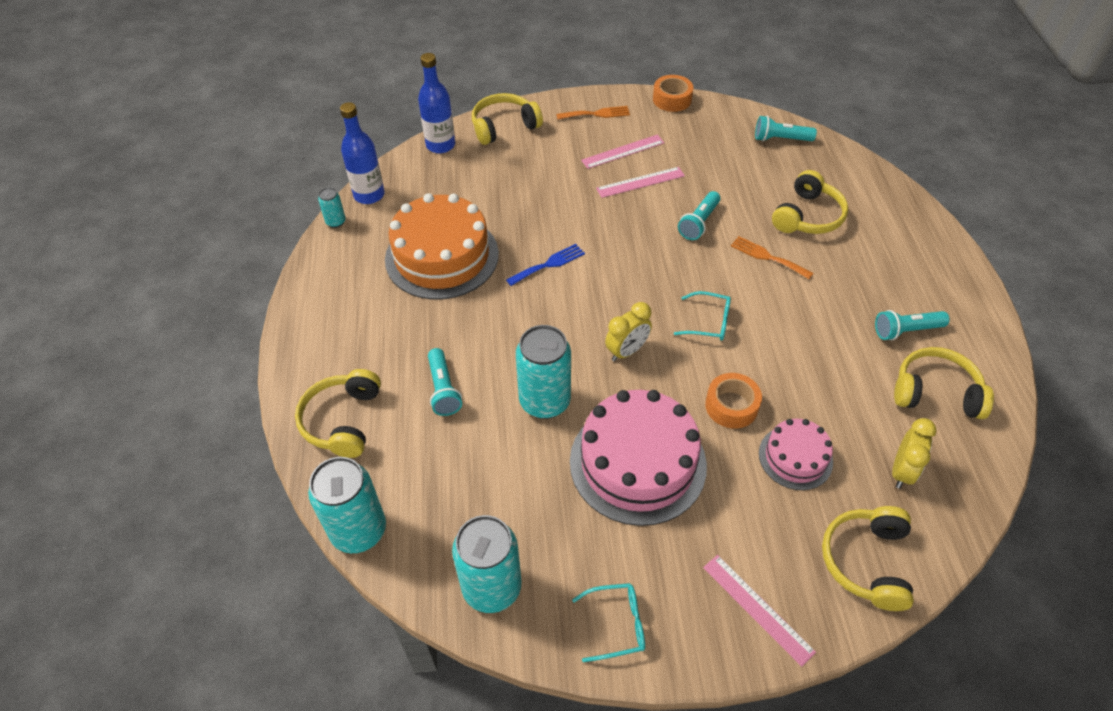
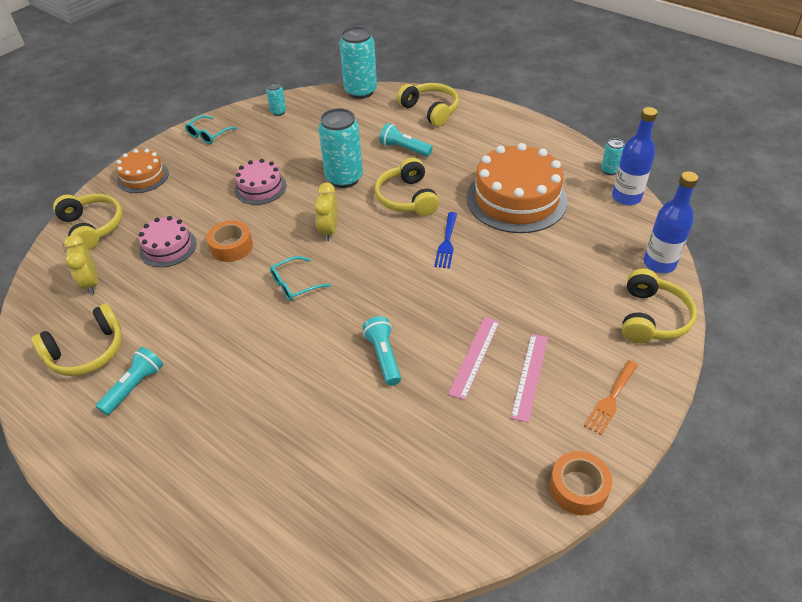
camera: 135 degrees right, 5 degrees down
turquoise can [452,515,521,613] -> turquoise can [266,82,286,116], size x0.47
pink cake [570,390,707,526] -> pink cake [234,159,286,205], size x0.54
pink ruler [703,555,816,667] -> orange cake [116,149,169,193]
orange fork [731,236,814,279] -> none
turquoise flashlight [755,116,817,141] -> none
yellow headphones [772,170,848,234] -> yellow headphones moved to [374,158,439,216]

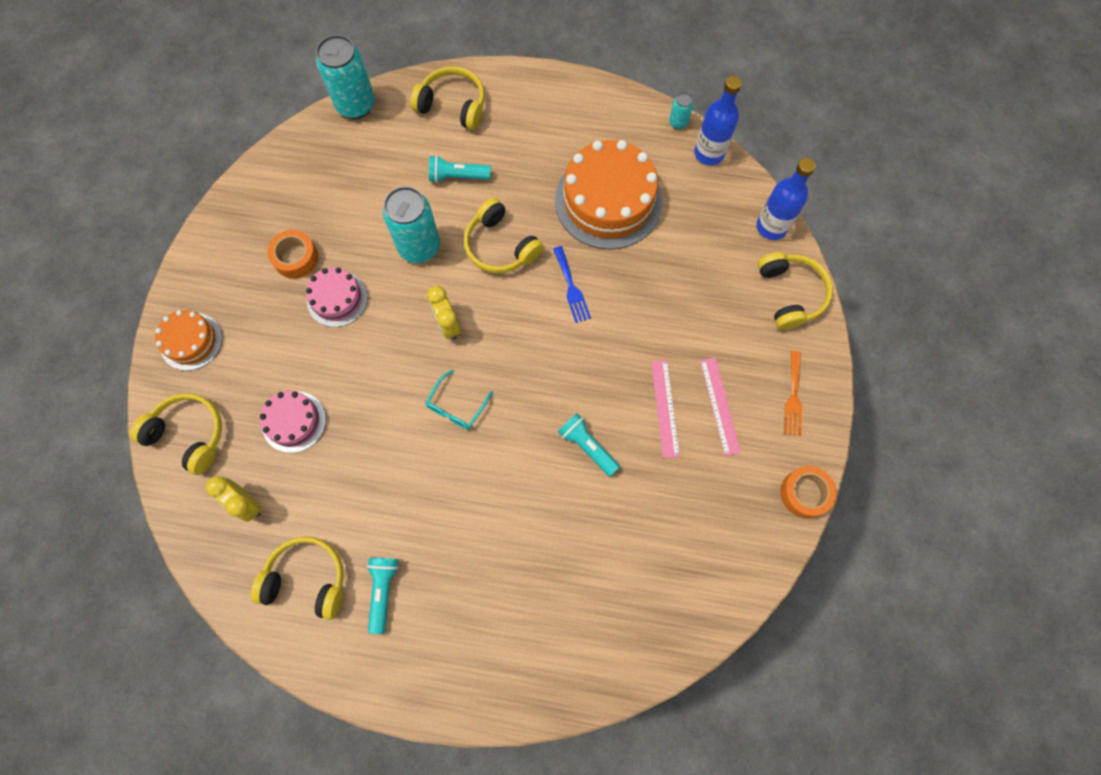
camera: 30 degrees left, 25 degrees up
yellow headphones [31,303,122,376] -> yellow headphones turned 105 degrees counterclockwise [251,537,344,620]
turquoise glasses [185,115,238,144] -> none
orange tape [206,220,253,262] -> orange tape moved to [267,230,318,279]
turquoise can [266,82,286,116] -> none

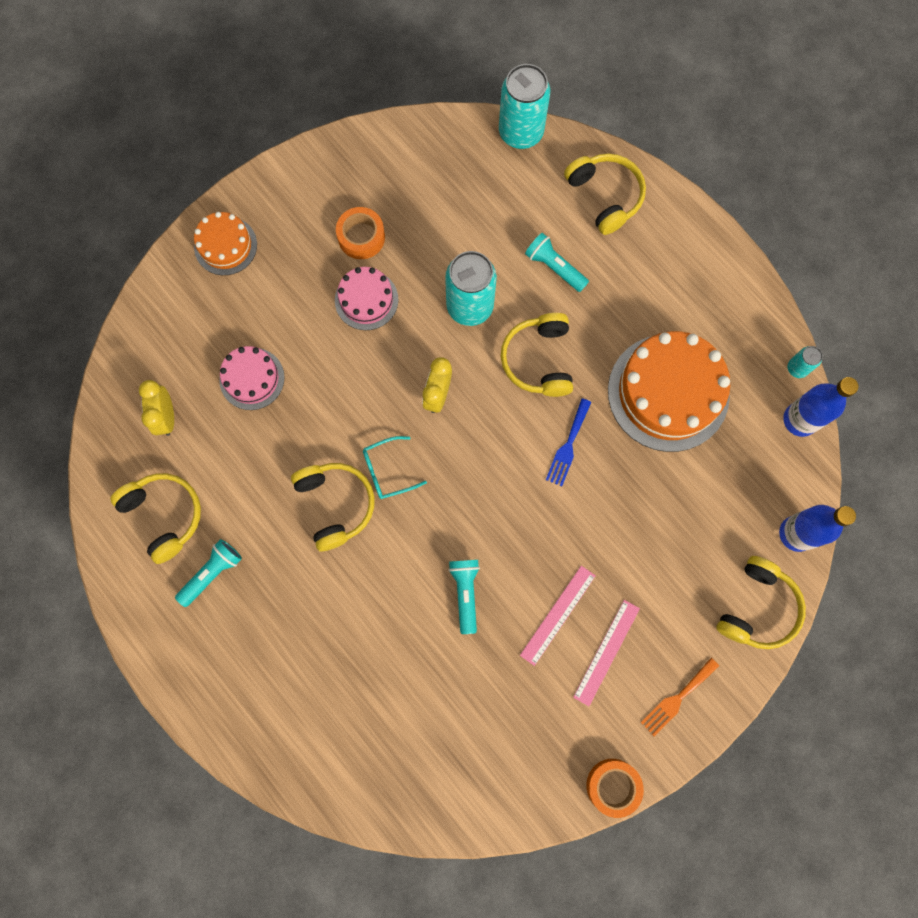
camera: 40 degrees right, 5 degrees up
yellow headphones [130,393,222,475] -> yellow headphones moved to [291,463,375,551]

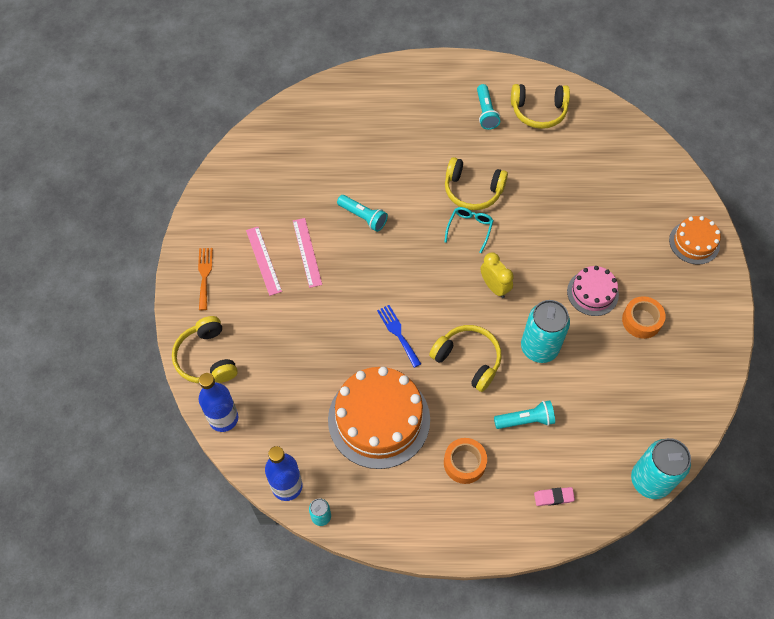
camera: 130 degrees right, 15 degrees down
yellow clock [139,380,174,436] -> none
pink cake [219,346,285,410] -> none
yellow headphones [564,153,646,235] -> pink eraser [534,487,575,506]
orange tape [586,759,644,818] -> orange tape moved to [444,438,487,484]

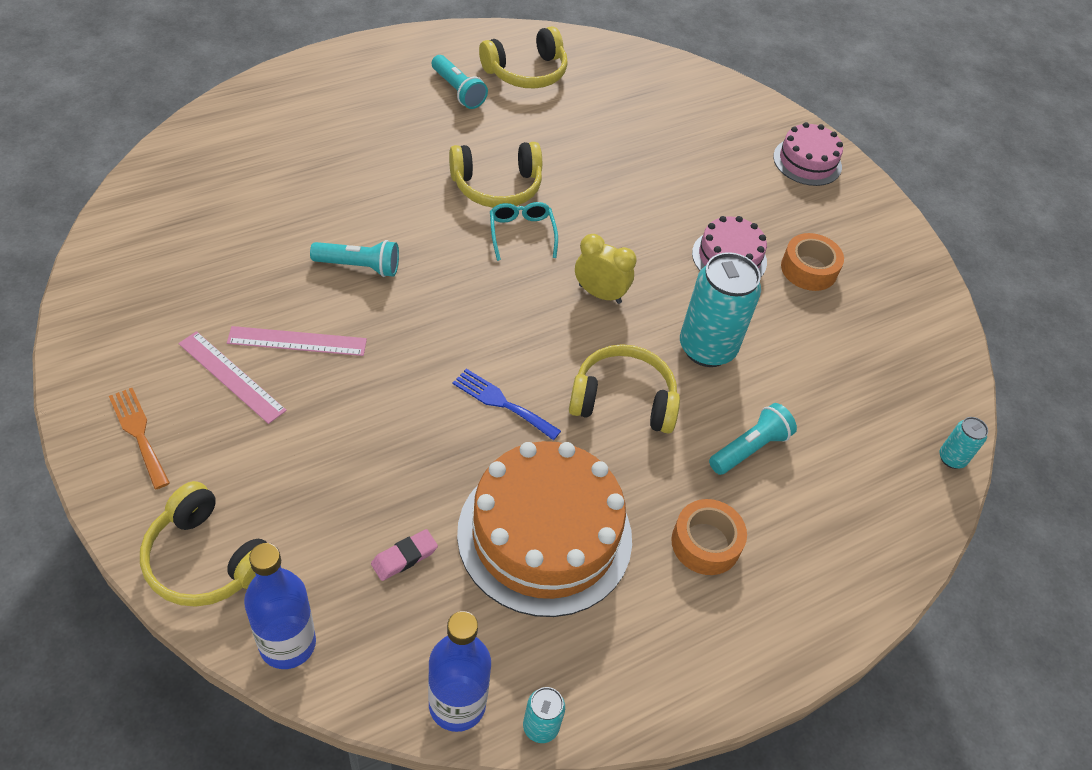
camera: 35 degrees left, 10 degrees down
pink ruler [293,218,322,288] -> pink ruler turned 45 degrees counterclockwise [227,326,367,356]
pink eraser [534,487,575,506] -> pink eraser moved to [371,529,438,581]
turquoise can [631,438,691,499] -> turquoise can [940,417,988,469], size x0.47
orange cake [669,216,721,265] -> pink cake [773,122,843,186]

